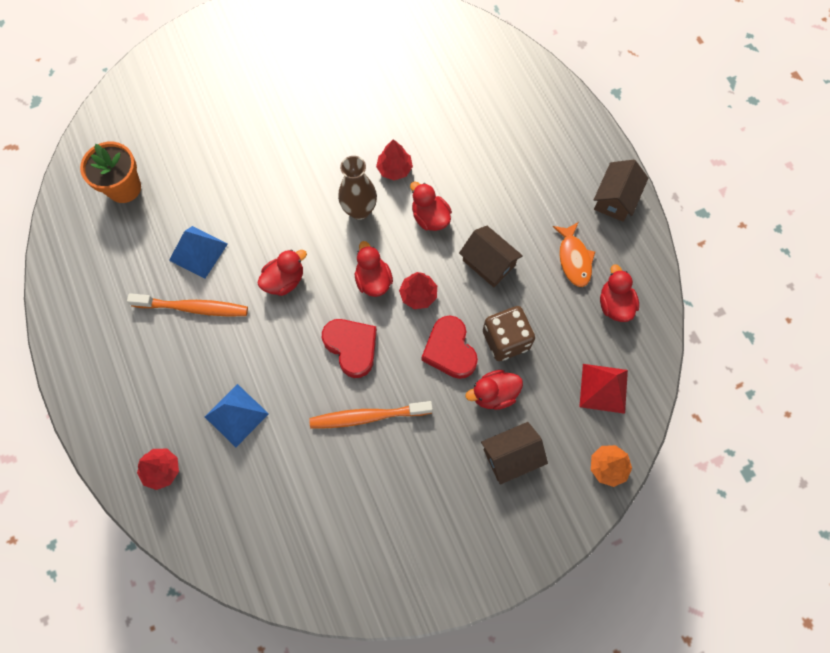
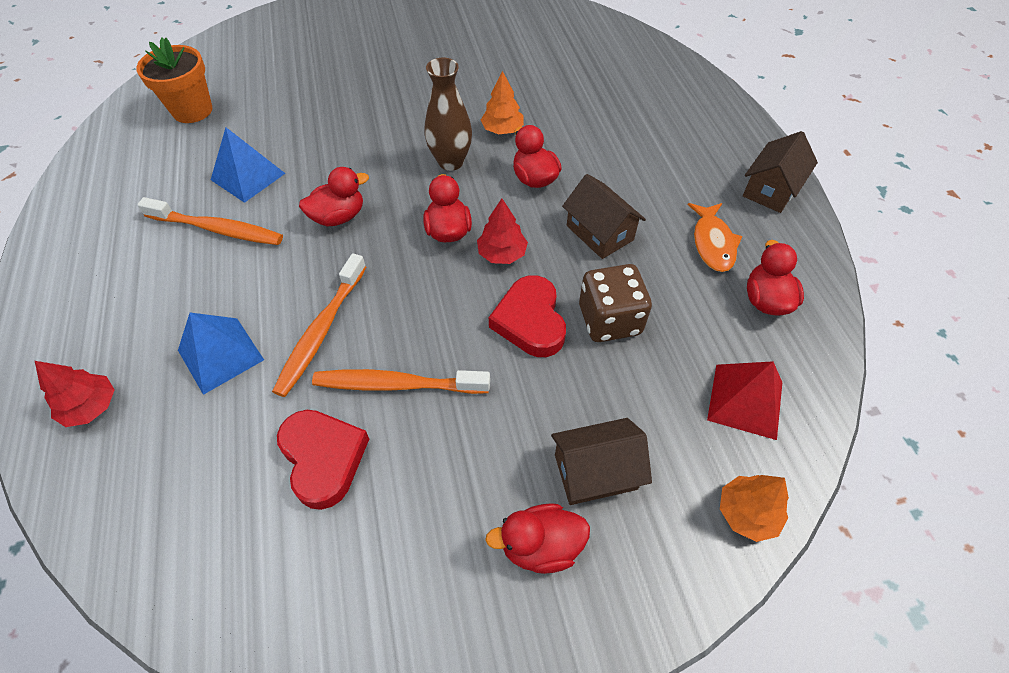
camera: 10 degrees right, 15 degrees down
red heart [322,319,377,378] -> red heart moved to [277,410,369,510]
red tree [376,139,413,180] -> orange tree [481,71,524,134]
red duck [466,370,523,410] -> red duck moved to [485,503,590,574]
none -> orange toothbrush [272,253,366,397]

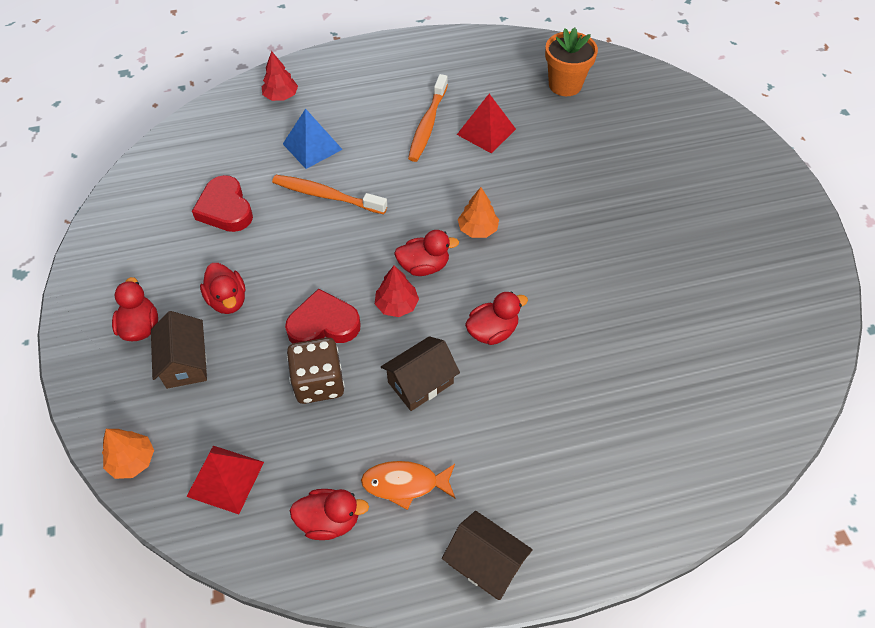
camera: 90 degrees right, 0 degrees up
blue pyramid [211,127,285,203] -> red pyramid [457,94,516,154]
red heart [277,410,369,510] -> red heart turned 90 degrees clockwise [192,175,253,232]
red duck [299,167,369,226] -> red duck moved to [200,263,245,314]
orange toothbrush [312,369,490,394] -> none
brown vase [425,58,472,171] -> none
orange tree [481,71,524,134] -> orange tree moved to [458,187,499,238]

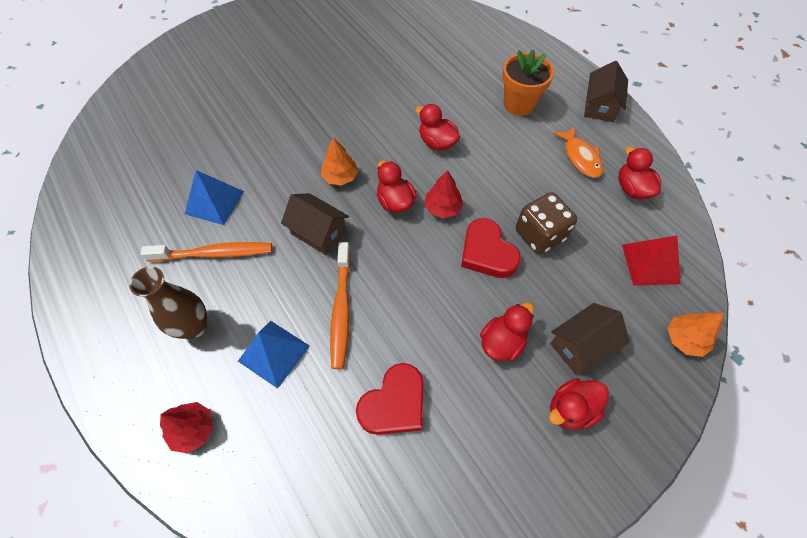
camera: 110 degrees left, 5 degrees up
brown house [381,336,460,411] -> brown house moved to [281,193,349,255]
red pyramid [457,94,516,154] -> blue pyramid [185,170,244,225]
orange flower pot [545,27,598,96] -> orange flower pot moved to [502,50,554,116]
none -> brown vase [129,267,207,339]

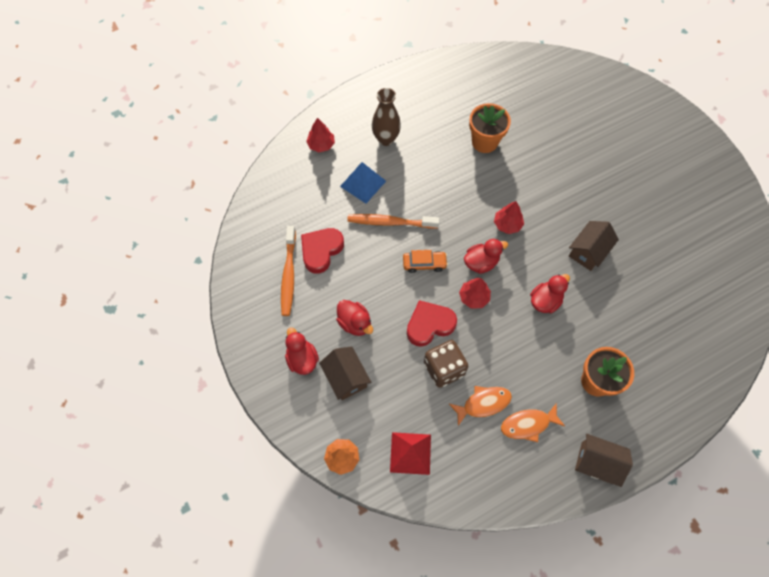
camera: 95 degrees right, 5 degrees up
orange toothbrush [141,242,272,262] -> orange toothbrush moved to [281,226,296,316]
blue pyramid [185,170,244,225] -> orange flower pot [469,103,511,153]
brown house [281,193,349,255] -> brown house moved to [569,221,619,271]
orange tree [321,137,358,186] -> red tree [494,201,524,234]
red heart [356,363,423,435] -> red heart turned 75 degrees clockwise [301,228,344,274]
red duck [619,146,661,199] -> none
none -> orange car [403,250,448,273]
none -> orange fish [449,386,512,426]

